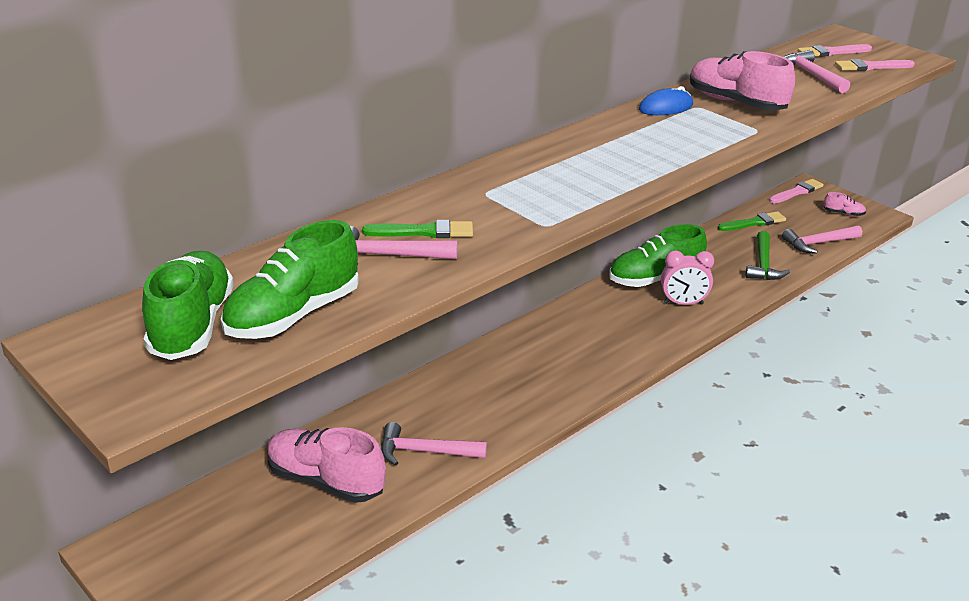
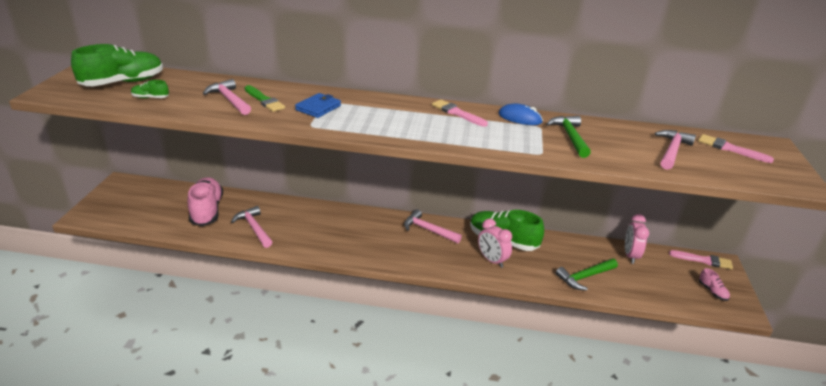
camera: 50 degrees right, 0 degrees up
green shoe [221,220,359,339] -> green shoe [131,80,169,98], size x0.44
pink shoe [690,51,795,111] -> green hammer [546,116,591,158]
green brush [718,211,786,231] -> pink clock [625,214,649,264]
pink hammer [782,225,862,254] -> pink hammer moved to [404,209,462,243]
pink brush [835,59,915,71] -> pink brush moved to [432,100,488,127]
none -> blue wallet [295,93,341,118]

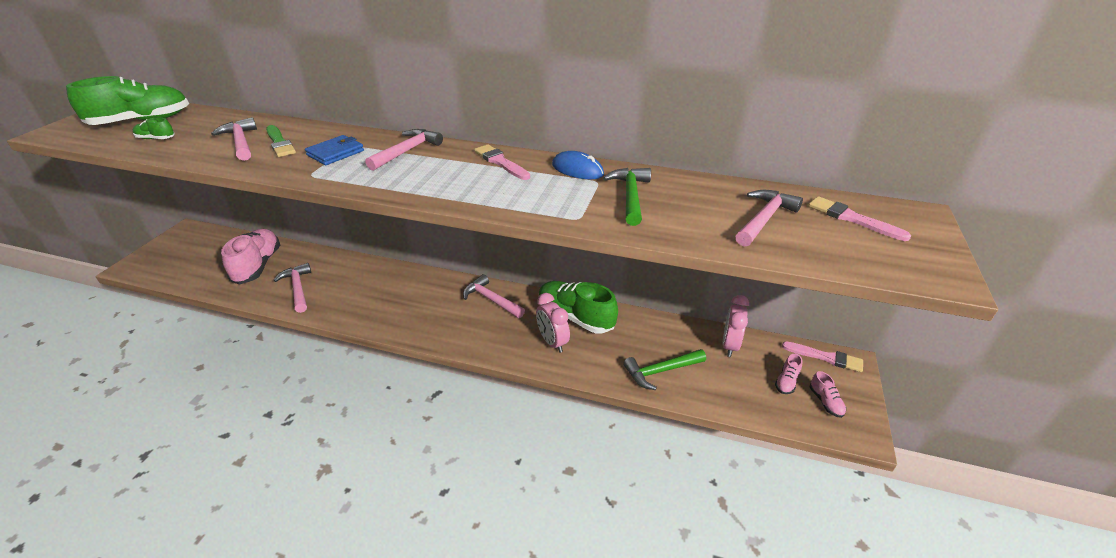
camera: 10 degrees right, 5 degrees up
none -> pink hammer [365,129,443,171]
none -> pink shoe [775,354,802,394]

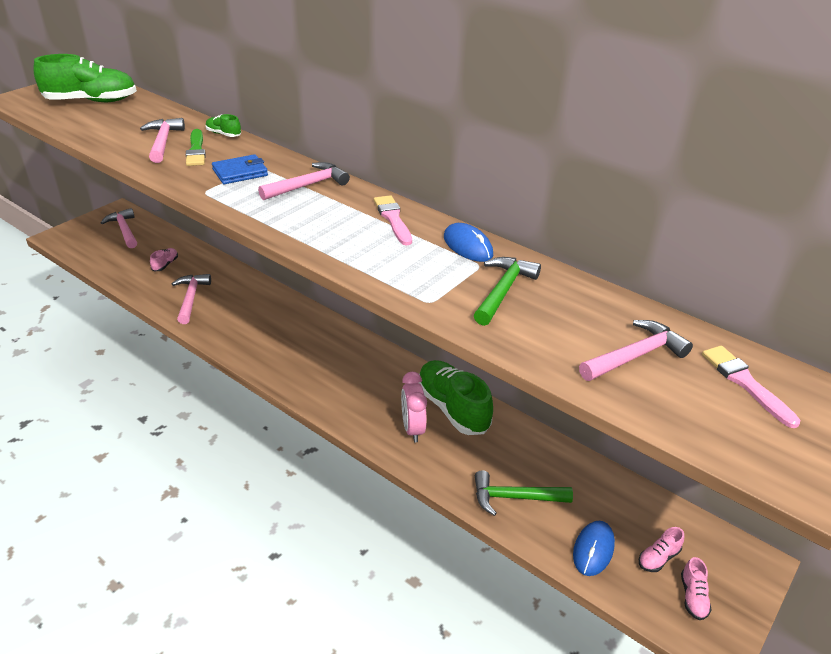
camera: 20 degrees right, 0 degrees up
green shoe [133,118,175,139] -> green shoe moved to [206,114,241,137]
pink shoe [221,229,280,284] -> pink shoe [150,248,178,272], size x0.44
pink hammer [463,274,525,318] -> pink hammer moved to [101,208,137,248]
pink clock [723,295,749,357] -> none
pink brush [782,341,863,372] -> none
none -> blue mouse [573,521,615,576]

